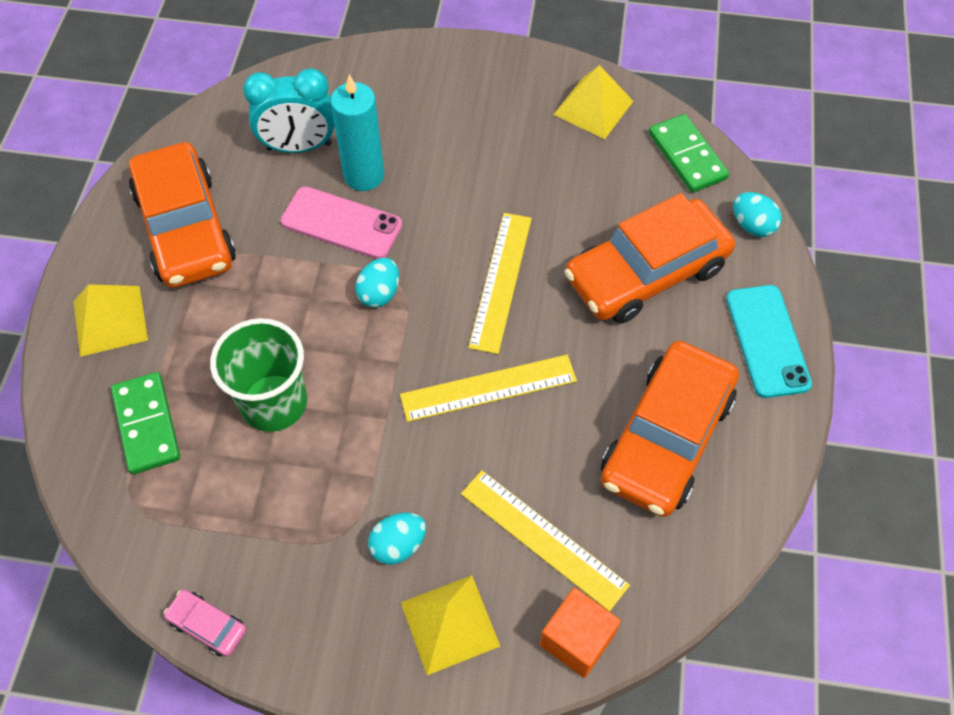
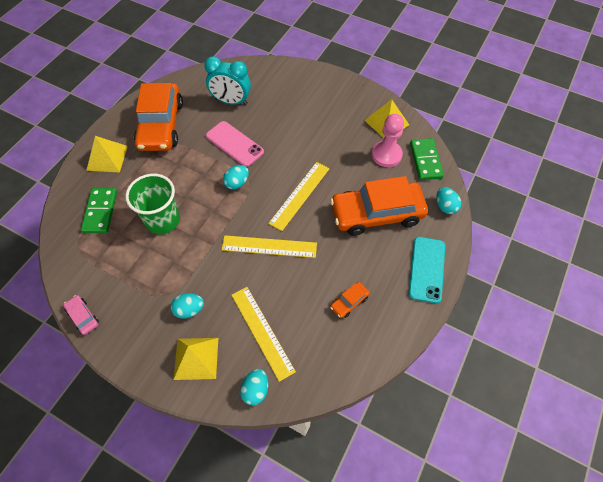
camera: 20 degrees right, 0 degrees up
turquoise candle [331,75,384,191] -> none
orange cube [540,588,621,678] -> turquoise egg [240,369,268,405]
orange car [601,341,739,517] -> orange car [330,282,370,318], size x0.41
none -> pink pawn [372,114,404,167]

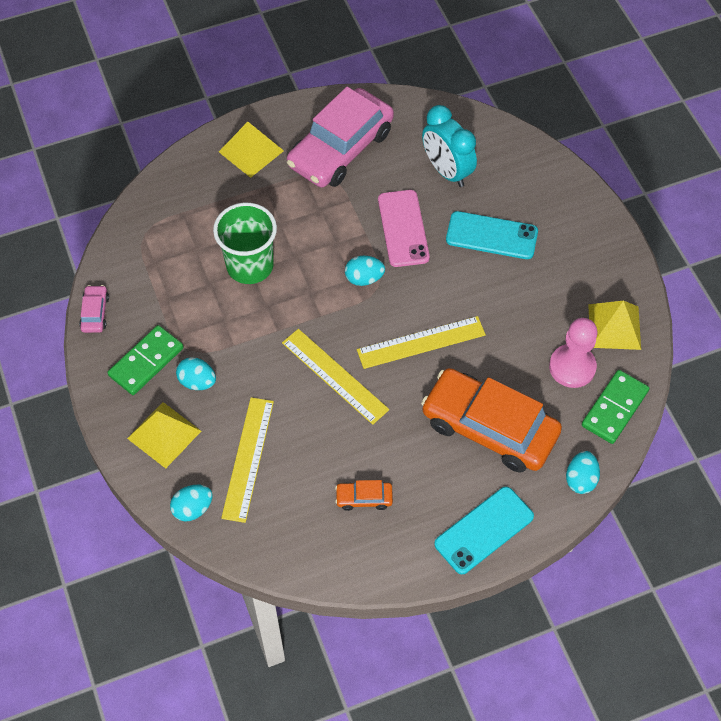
camera: 40 degrees right, 0 degrees up
green domino [81,188,117,233] -> green domino moved to [108,325,184,395]
orange car [134,83,183,151] -> pink car [287,87,394,187]
none -> turquoise phone [446,211,538,259]

